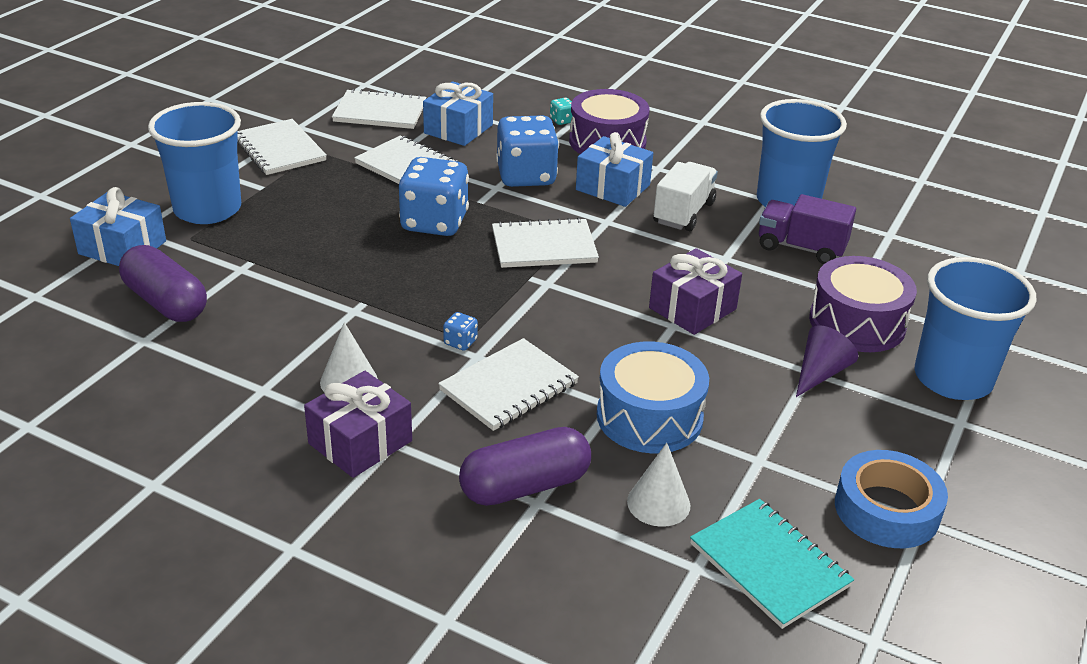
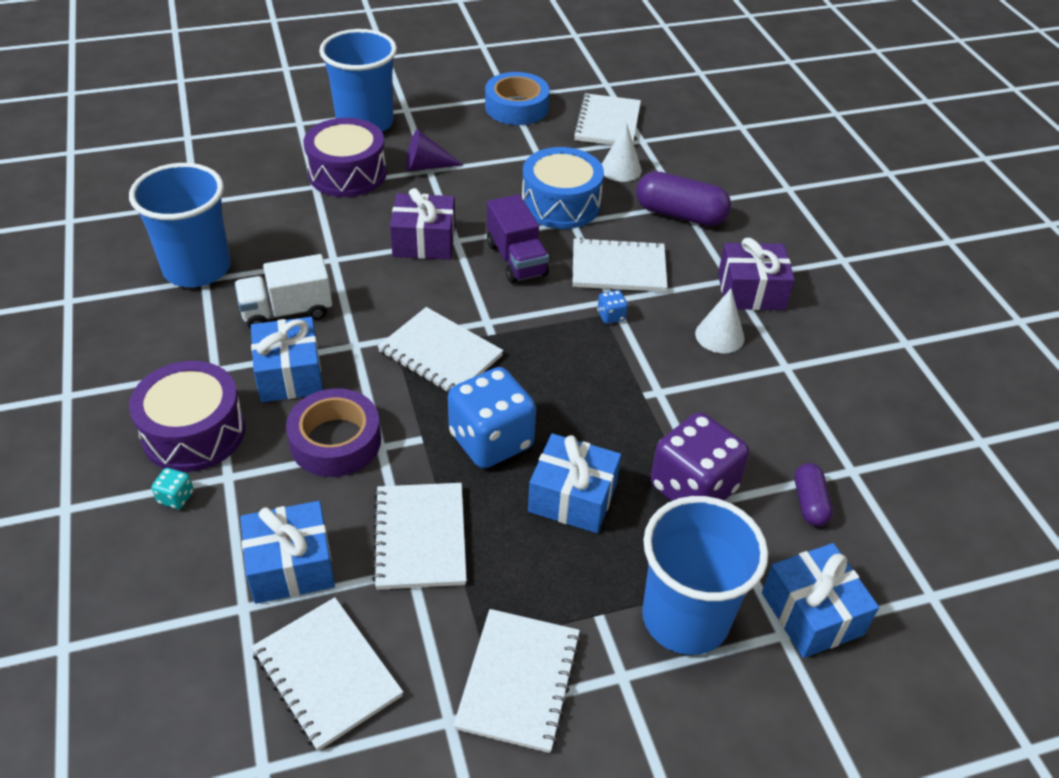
camera: 135 degrees left, 10 degrees up
purple capsule [119,245,207,322] -> purple capsule [794,463,833,526], size x0.57
blue dice [496,115,559,187] -> purple tape [286,389,381,477]
turquoise notebook [690,499,854,629] -> white notebook [573,93,641,145]
purple truck [759,194,856,264] -> purple truck moved to [487,194,549,284]
none -> blue gift [528,433,621,533]
none -> purple dice [650,412,749,501]

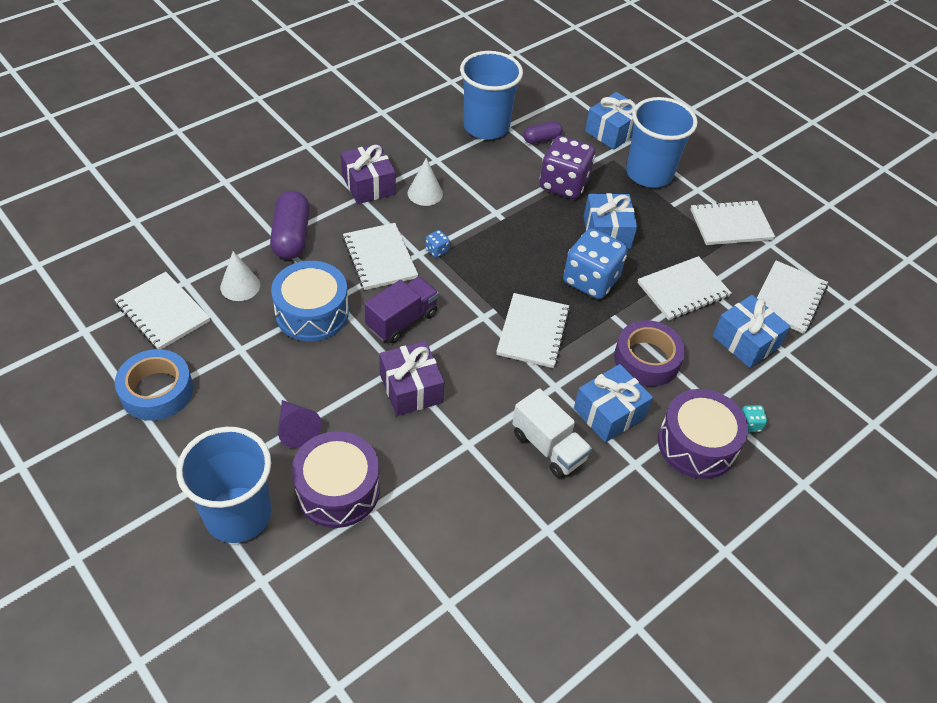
camera: 115 degrees left, 5 degrees up
blue cup [129,163,231,287] -> blue cup moved to [460,51,523,139]
white notebook [573,93,641,145] -> white notebook turned 60 degrees clockwise [114,272,210,349]

